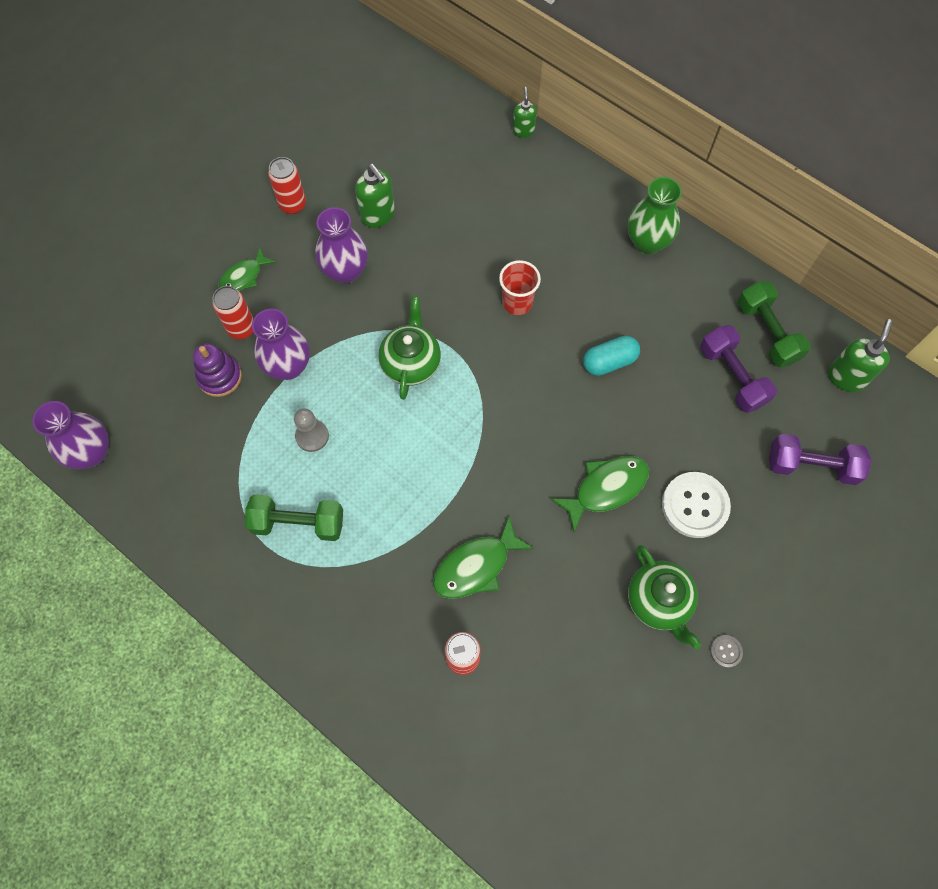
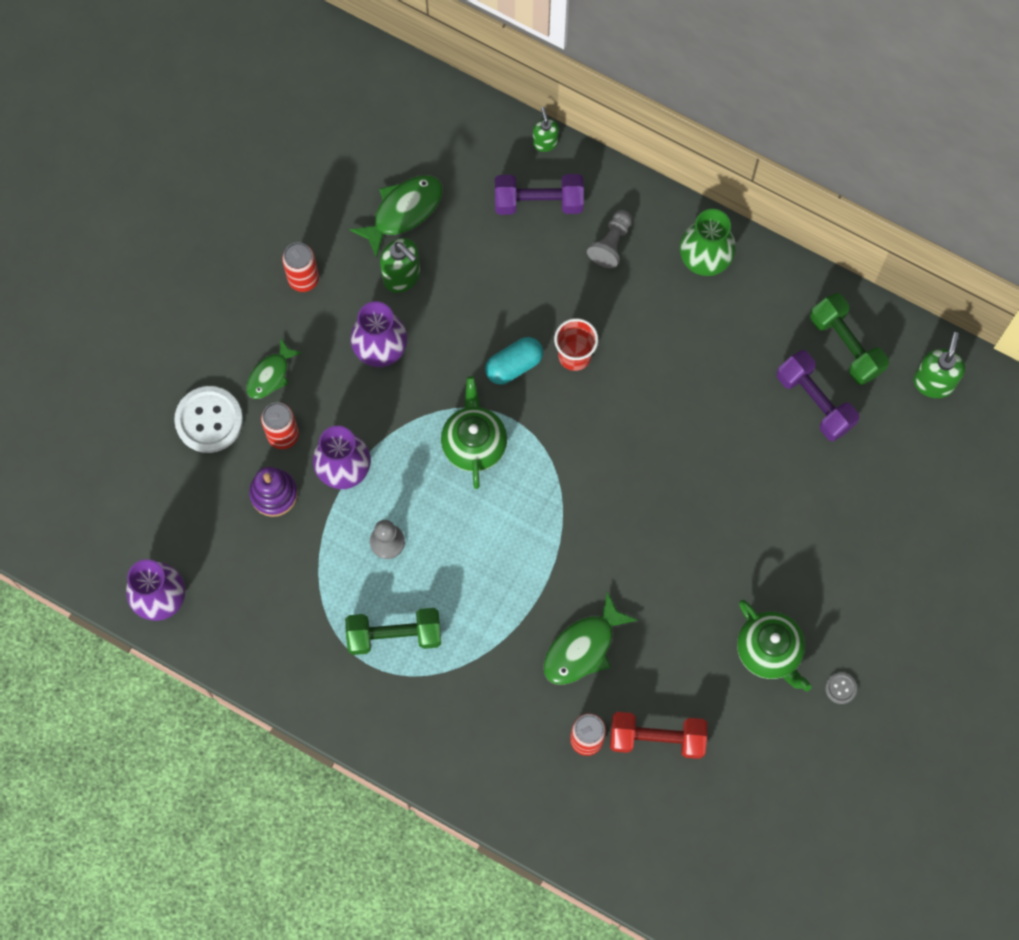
camera: 10 degrees left, 5 degrees up
green fish [551,456,649,532] -> green fish moved to [349,175,442,258]
turquoise capsule [583,336,640,376] -> turquoise capsule moved to [485,337,543,385]
white button [662,472,731,538] -> white button moved to [174,386,243,453]
purple dumbbell [769,434,871,485] -> purple dumbbell moved to [495,174,584,215]
none -> grey pawn [587,210,632,268]
none -> red dumbbell [610,712,707,759]

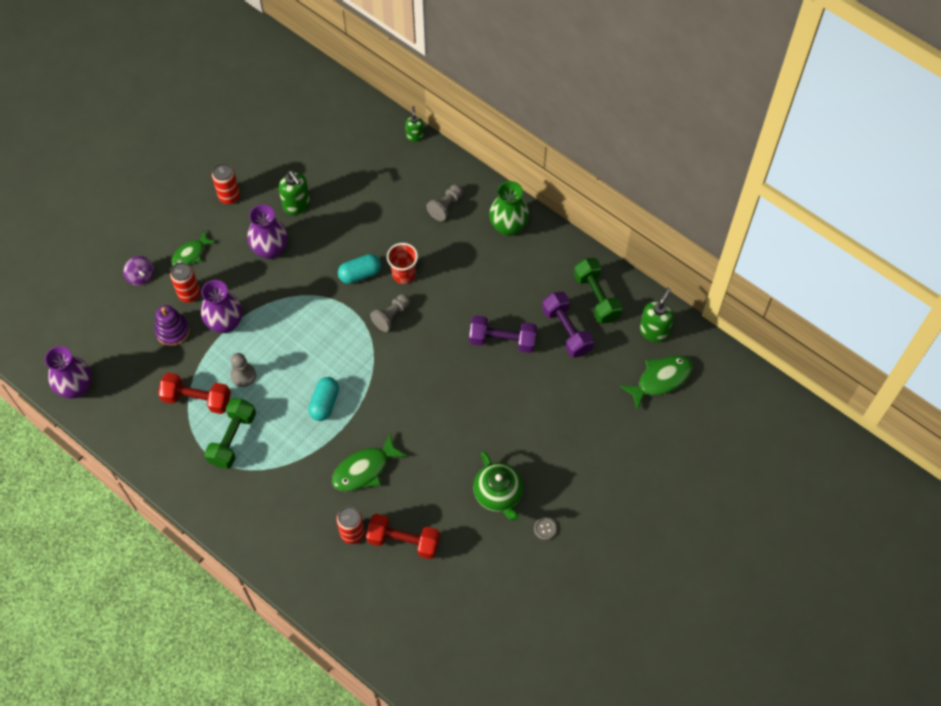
camera: 10 degrees right, 10 degrees down
white button [174,386,243,453] -> purple spinning top [124,256,154,286]
green dumbbell [345,608,441,655] -> green dumbbell turned 75 degrees counterclockwise [204,398,256,469]
green fish [349,175,442,258] -> green fish moved to [620,356,693,410]
green teapot [441,376,507,489] -> none
purple dumbbell [495,174,584,215] -> purple dumbbell moved to [469,315,537,353]
none -> red dumbbell [158,373,231,414]
none -> turquoise capsule [308,377,339,421]
none -> grey pawn [370,294,410,332]

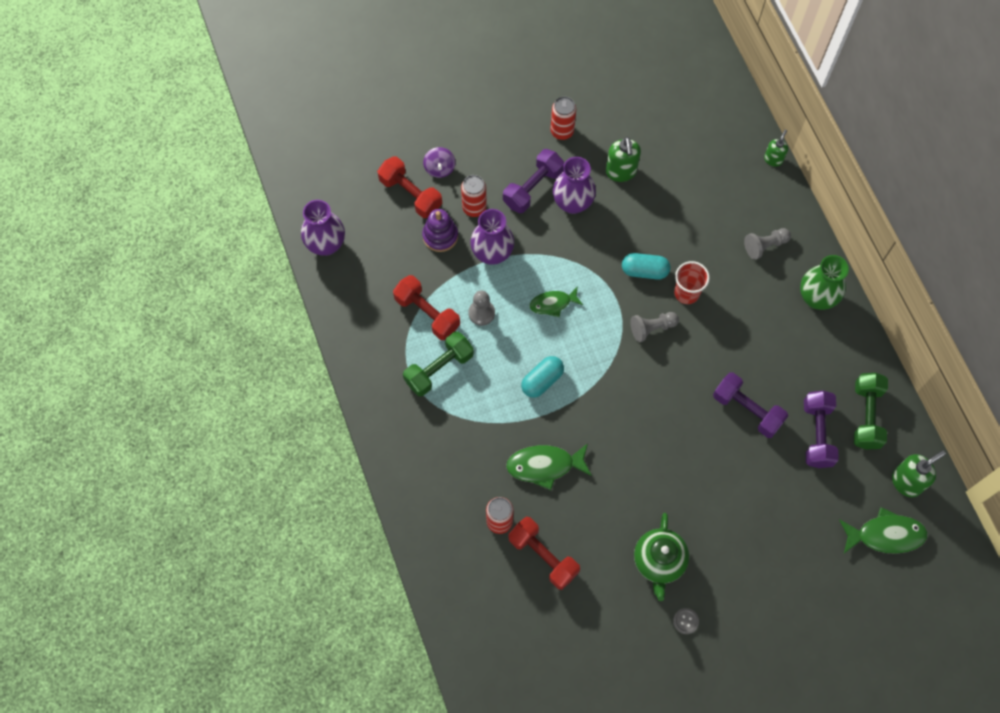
camera: 30 degrees right, 5 degrees up
green fish [171,231,216,266] -> green fish moved to [530,287,583,317]
none -> red dumbbell [377,156,442,218]
none -> purple dumbbell [503,149,564,213]

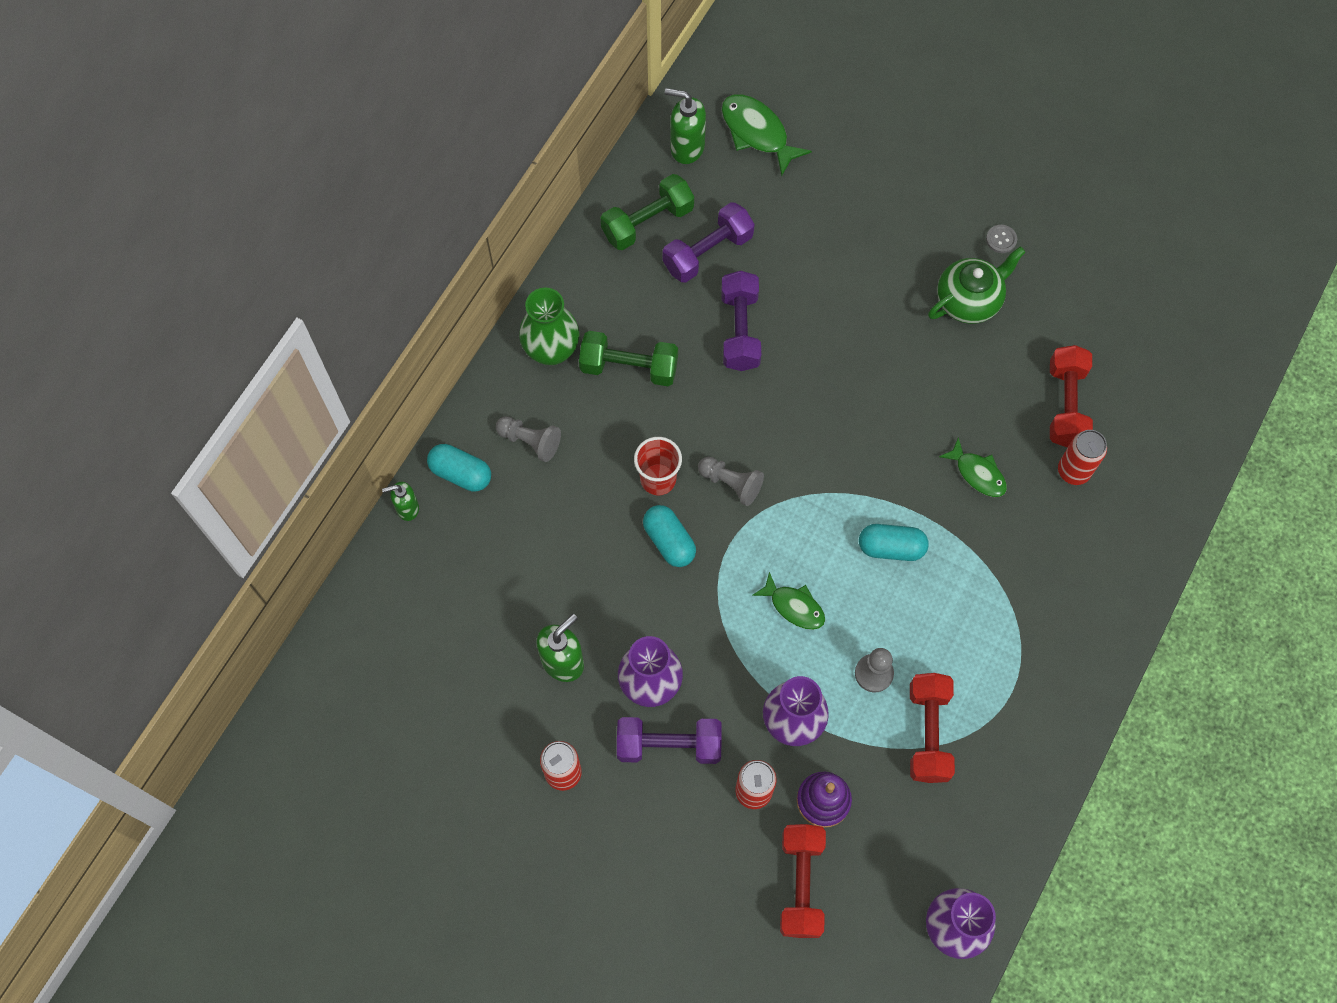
camera: 130 degrees left, 0 degrees up
green dumbbell [403,331,474,396] -> green dumbbell moved to [579,331,678,386]
purple spinning top [423,147,455,178] -> none
green fish [506,443,592,490] -> green fish [939,437,1007,497], size x0.66
none -> turquoise capsule [427,444,491,492]

